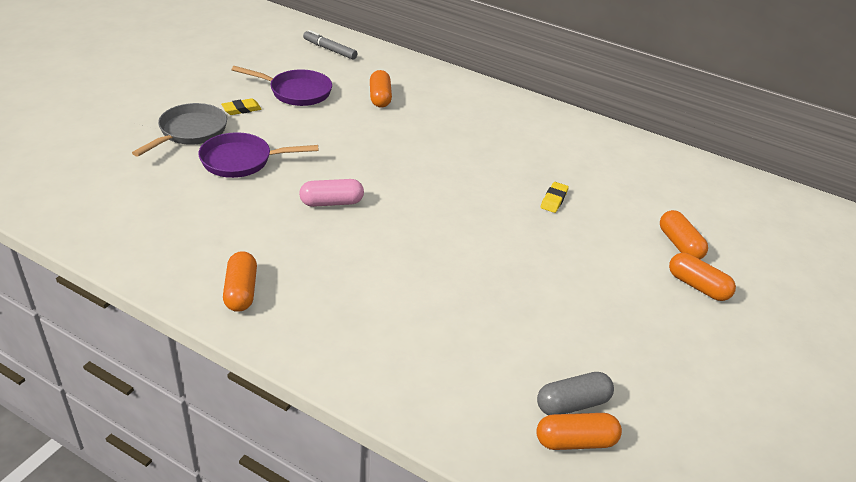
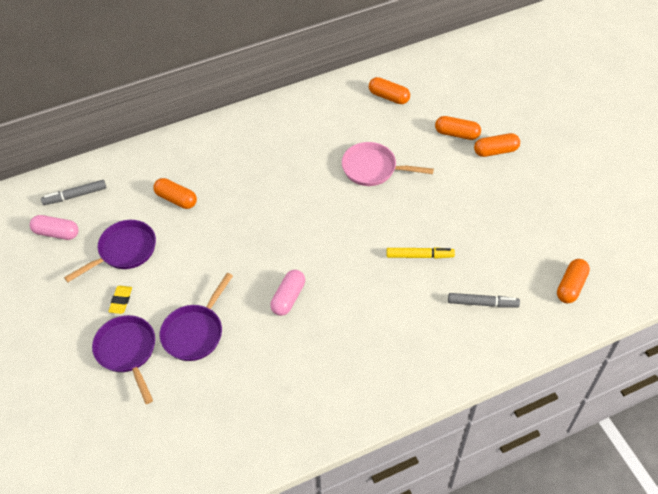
camera: 50 degrees left, 15 degrees up
grey pan [132,103,227,157] -> purple pan [92,315,155,404]
orange capsule [223,251,257,312] -> orange capsule moved to [369,77,410,104]
grey capsule [537,372,614,415] -> none
yellow eraser [541,182,569,213] -> pink pan [342,142,434,186]
none -> pink capsule [30,215,78,240]
none -> yellow marker [386,247,455,259]
none -> grey marker [448,293,520,308]

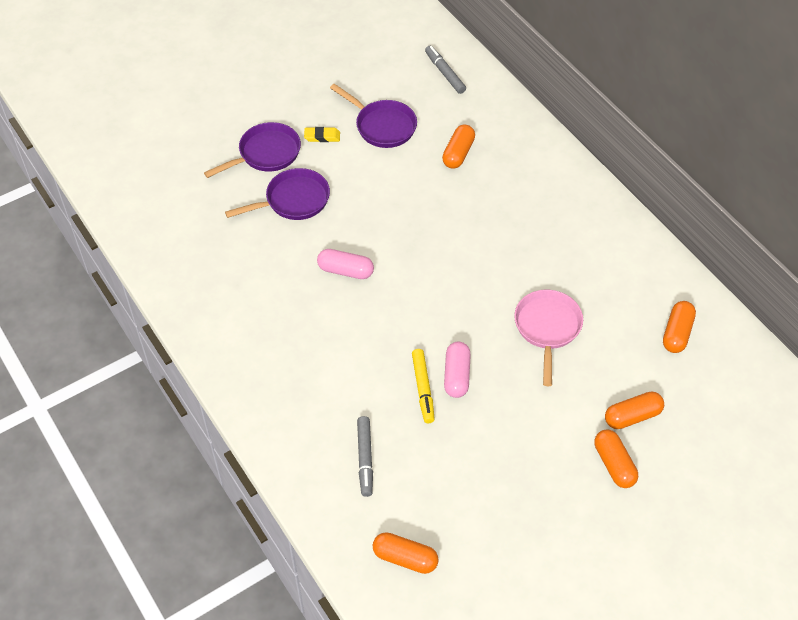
camera: 80 degrees right, 0 degrees up
pink capsule [30,215,78,240] -> pink capsule moved to [444,342,471,398]
purple pan [160,273,233,361] -> purple pan turned 135 degrees clockwise [225,168,330,220]
orange capsule [435,116,481,140] -> orange capsule turned 60 degrees clockwise [605,391,664,429]

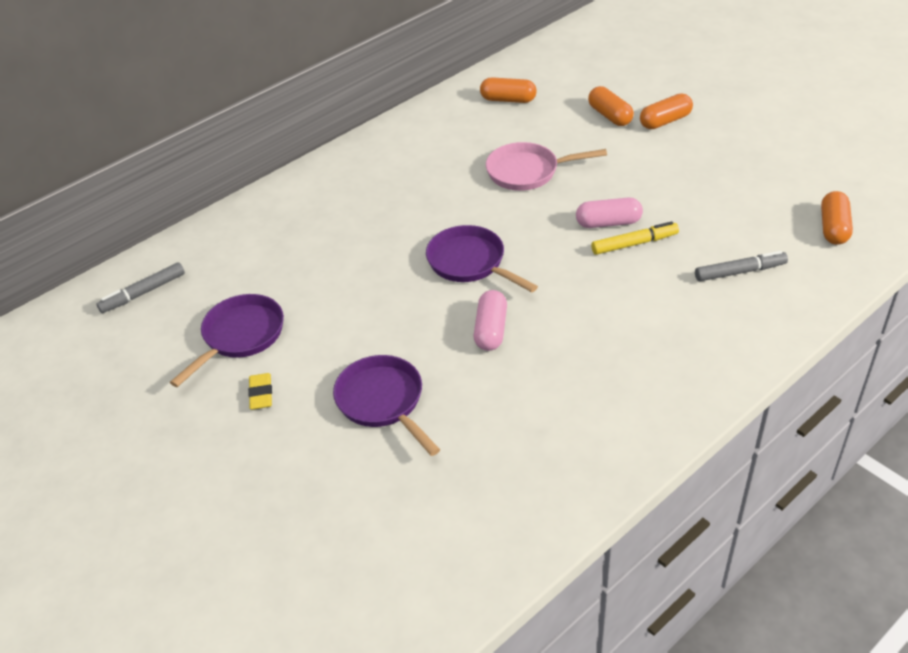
camera: 95 degrees left, 10 degrees down
purple pan [204,122,301,178] -> purple pan moved to [426,225,538,292]
orange capsule [442,124,475,169] -> none

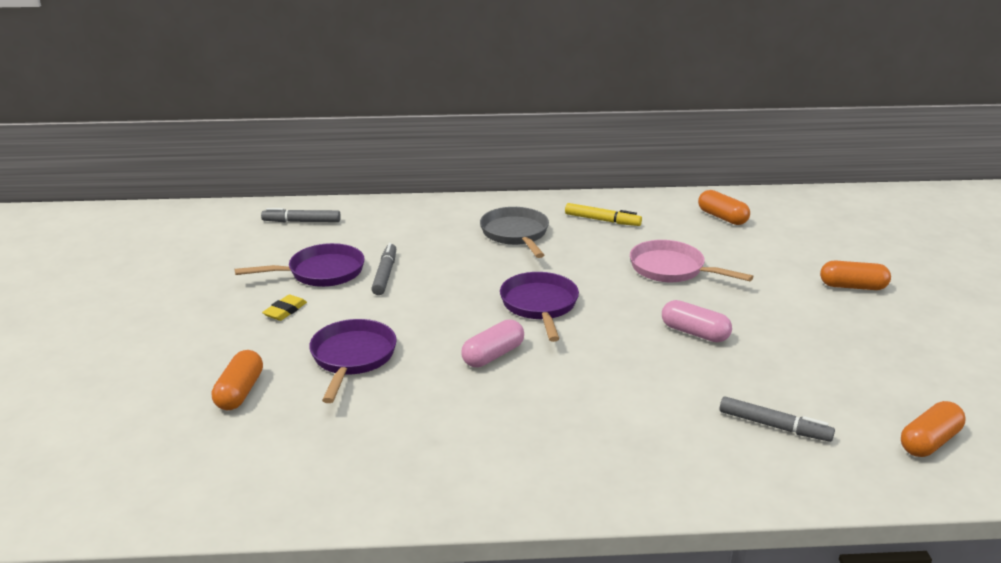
camera: 35 degrees right, 15 degrees down
orange capsule [588,86,634,126] -> orange capsule moved to [212,350,263,410]
yellow marker [591,221,679,255] -> yellow marker moved to [565,203,642,226]
none -> grey marker [371,243,396,295]
none -> grey pan [480,207,549,258]

